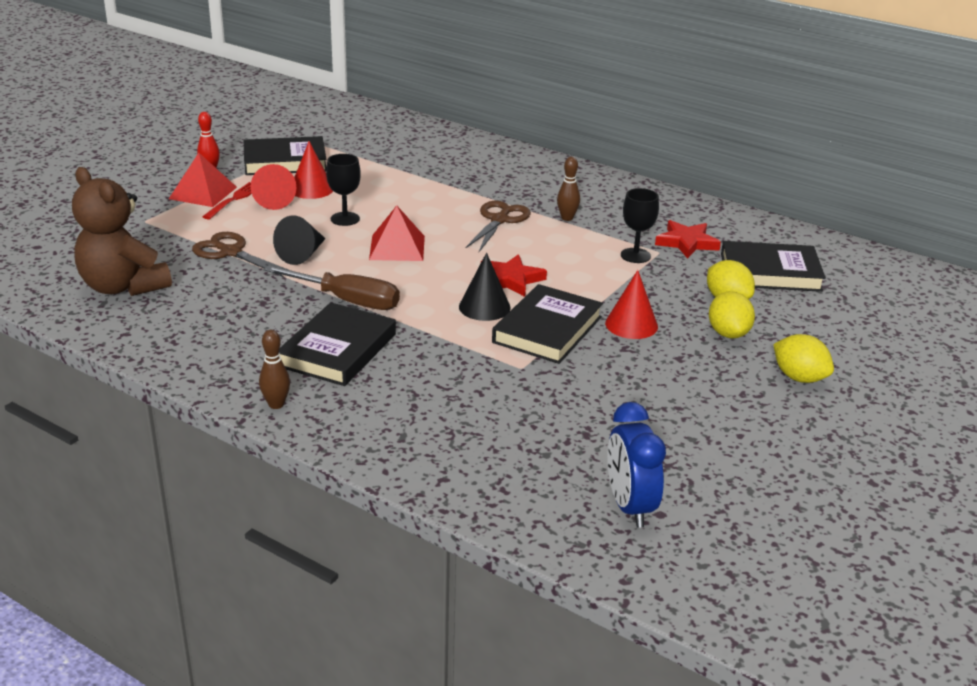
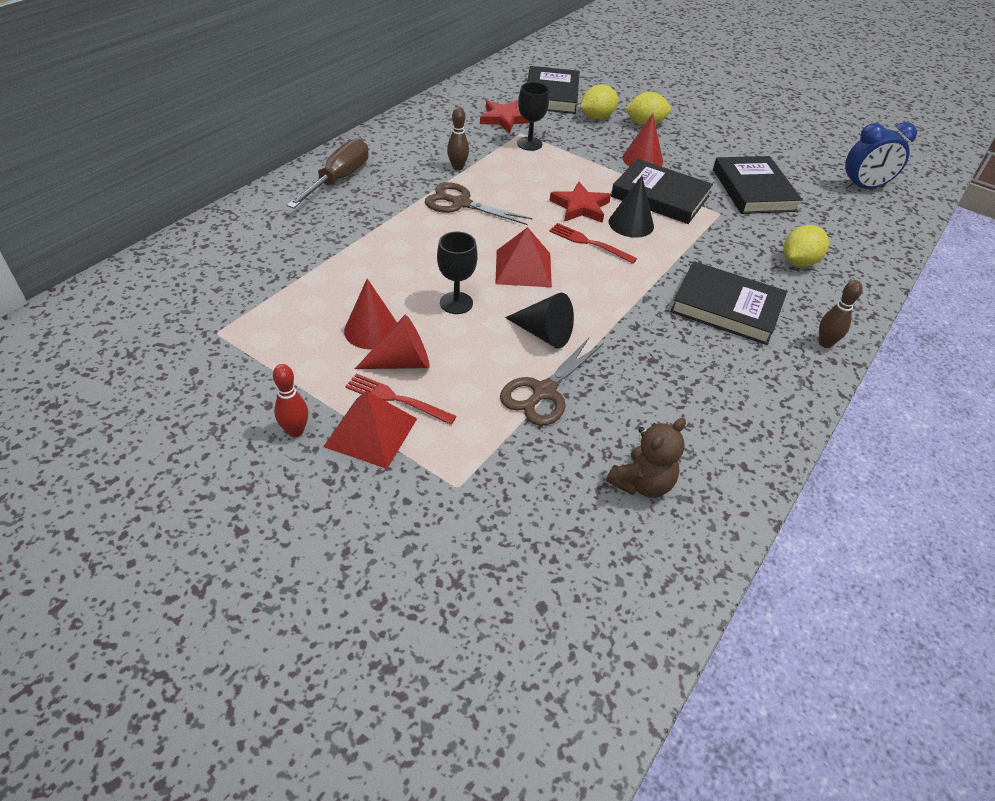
camera: 90 degrees left, 15 degrees up
brown teddy bear [72,167,172,296] -> brown teddy bear [606,418,686,498], size x0.59
black book [243,136,327,175] -> black book moved to [713,156,802,214]
brown screwdriver [264,265,400,310] -> brown screwdriver moved to [287,138,369,208]
yellow lemon [773,334,834,383] -> yellow lemon moved to [783,225,829,267]
none -> red fork [549,223,637,264]

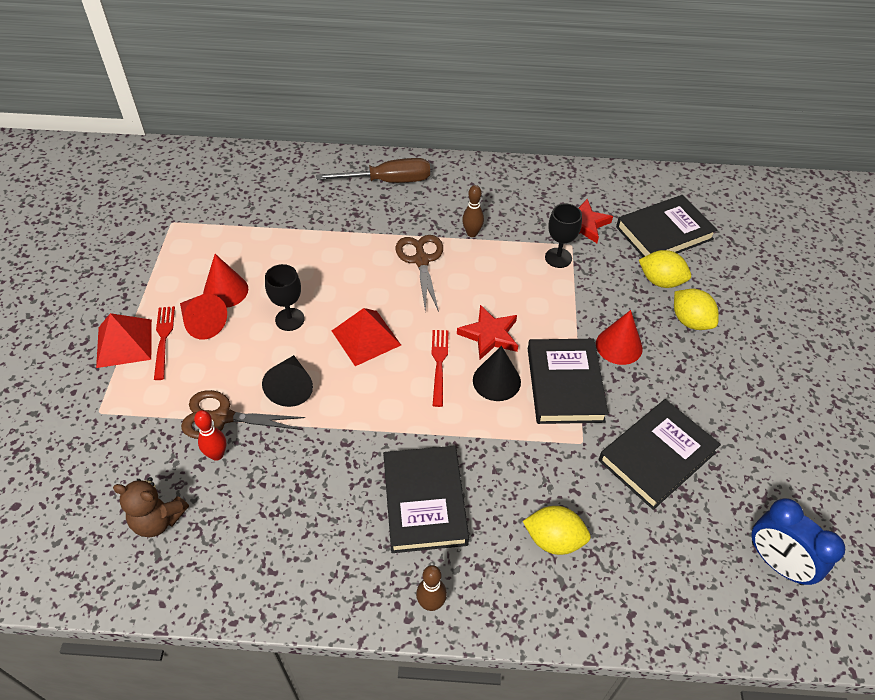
camera: 60 degrees right, 5 degrees up
red bowling pin [273,364,308,437] -> red bowling pin moved to [194,410,226,461]

